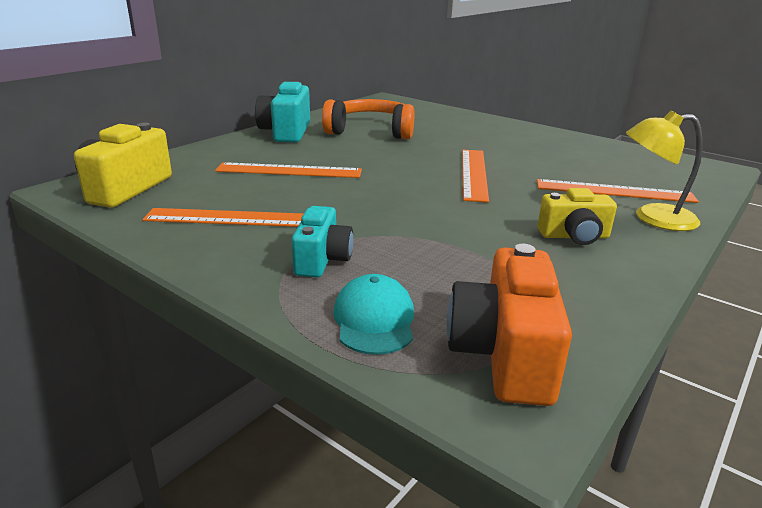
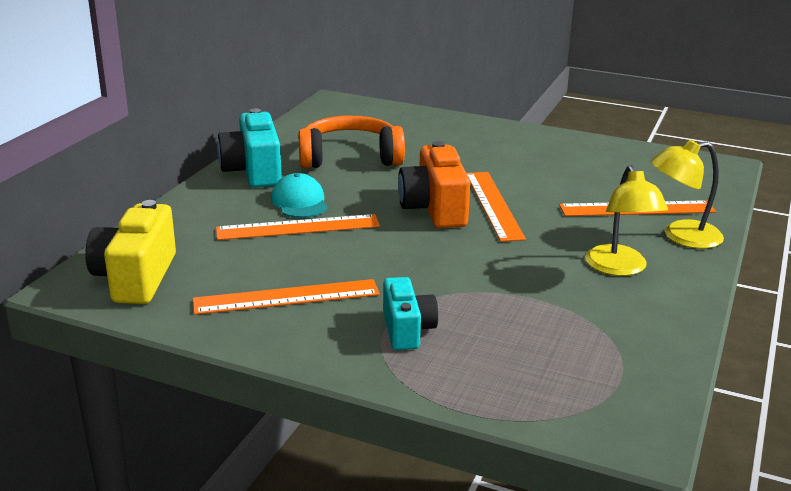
camera: 15 degrees left, 0 degrees up
turquoise cap [333,274,414,355] -> turquoise cap moved to [271,173,328,218]
orange camera [447,244,572,406] -> orange camera moved to [398,141,470,228]
yellow camera [538,188,617,245] -> yellow lamp [585,165,668,276]

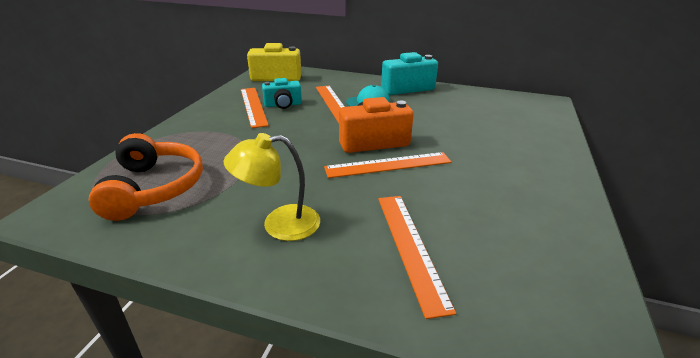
camera: 85 degrees right, 5 degrees up
orange headphones [298,116,405,168] -> orange headphones moved to [89,133,203,221]
turquoise camera [383,277,438,350] -> turquoise camera moved to [262,78,302,109]
yellow lamp [650,140,724,249] -> none

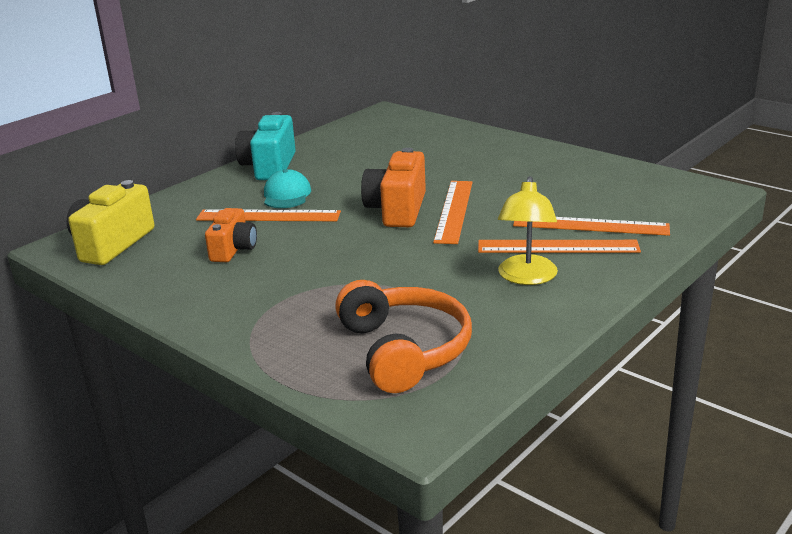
camera: 65 degrees left, 5 degrees down
orange headphones [89,133,203,221] -> orange headphones turned 60 degrees clockwise [335,280,472,393]
orange ruler [241,88,269,128] -> orange ruler moved to [478,240,641,253]
turquoise camera [262,78,302,109] -> orange camera [205,208,257,262]

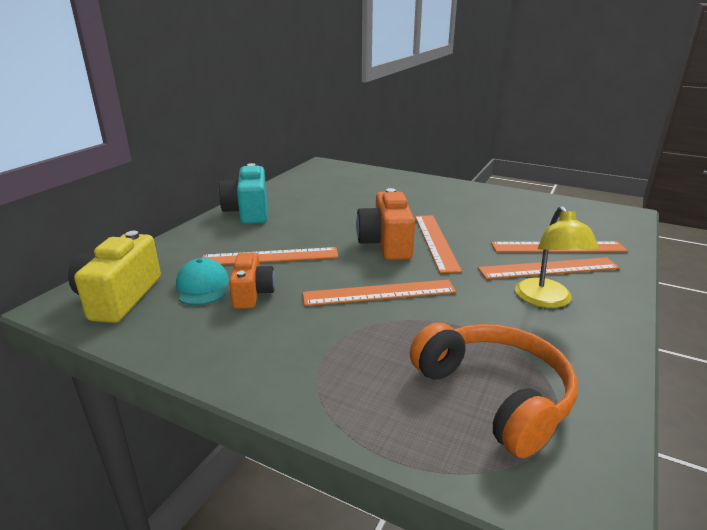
camera: 15 degrees left, 0 degrees up
turquoise cap [264,169,311,208] -> turquoise cap moved to [176,258,229,305]
none -> orange ruler [302,280,456,306]

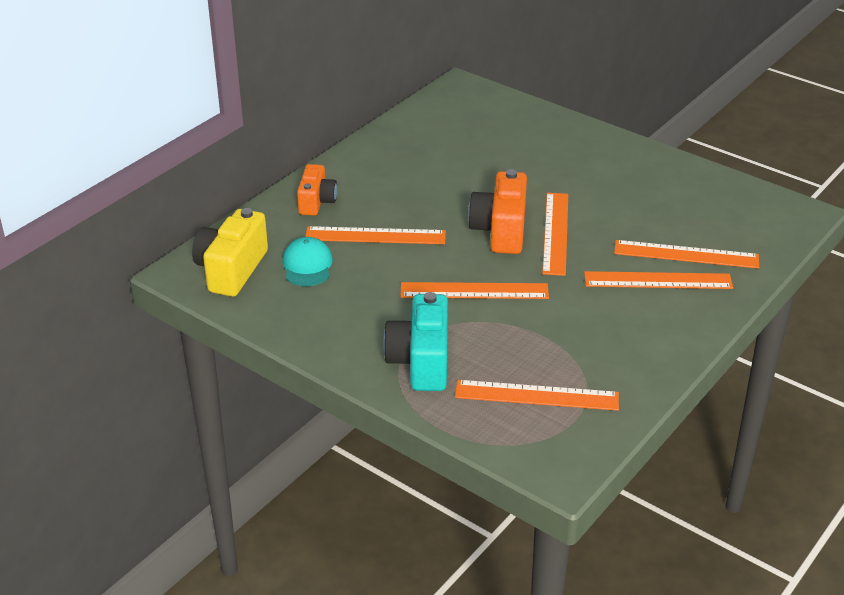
camera: 10 degrees right, 10 degrees up
turquoise camera [219,163,267,224] -> turquoise camera moved to [383,292,448,391]
orange camera [229,252,275,309] -> orange camera moved to [297,164,337,216]
orange headphones [410,322,578,458] -> orange ruler [455,380,619,411]
yellow lamp [515,206,599,308] -> none

